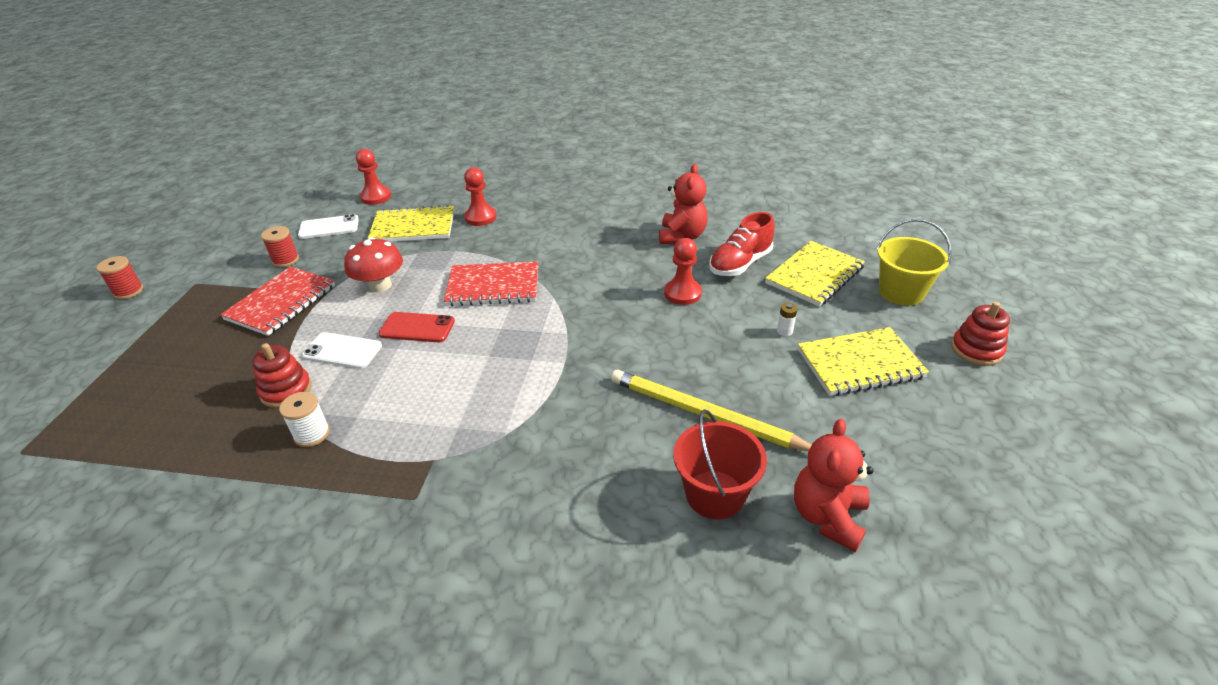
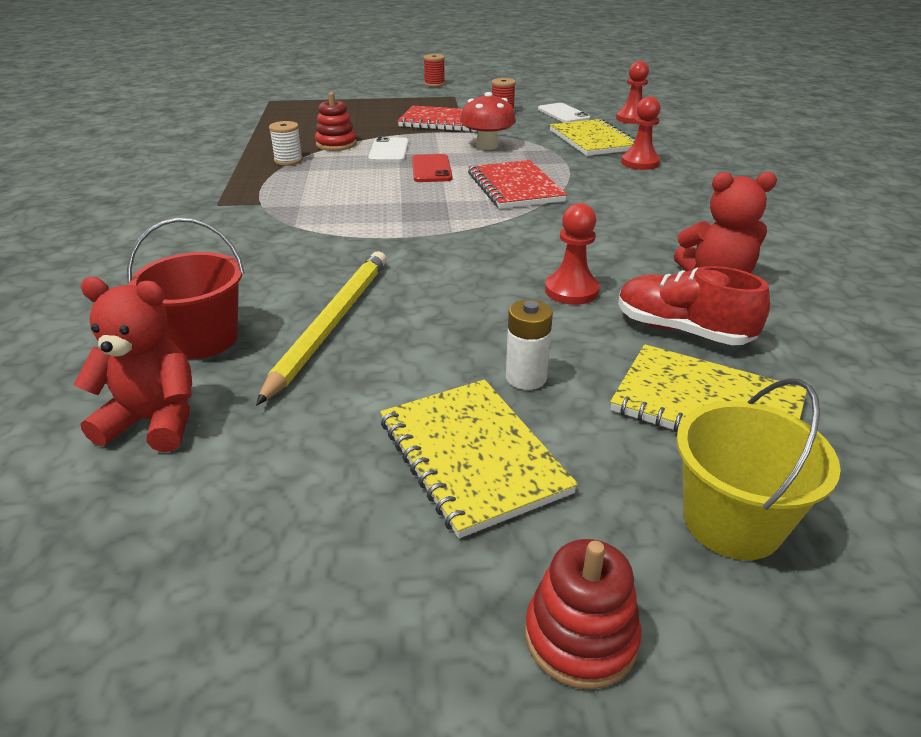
camera: 75 degrees right, 5 degrees down
white battery [777,303,797,336] -> white battery [506,300,553,390], size x1.61

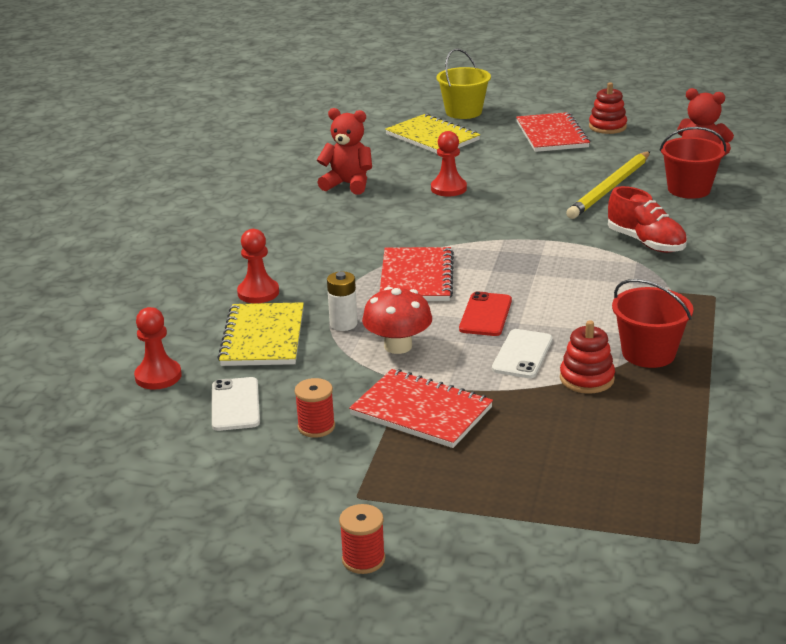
camera: 160 degrees left, 5 degrees down
white spool [269,121,303,166] -> red bucket [612,279,693,368]
yellow notebook [380,379,578,538] -> red notebook [516,112,590,152]
white battery [506,300,553,390] -> white battery moved to [327,271,357,331]
red stacking toy [525,539,642,689] -> red stacking toy moved to [589,82,627,134]
red shoe [618,266,770,346] -> red shoe moved to [608,186,687,253]

